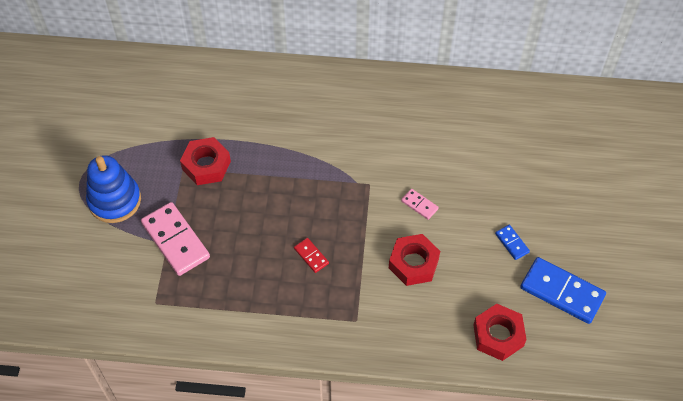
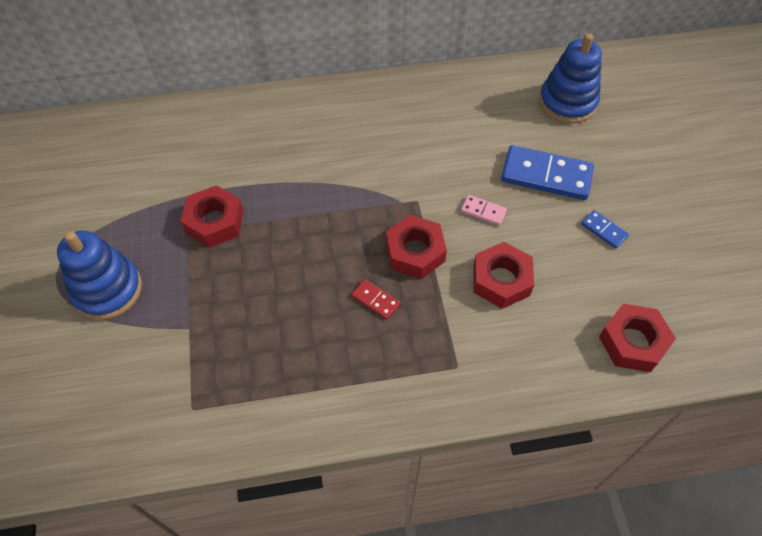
camera: 15 degrees left, 0 degrees up
pink domino [141,202,210,276] -> none
blue domino [520,257,606,324] -> blue domino moved to [501,145,594,200]
none -> red nut [386,215,447,279]
none -> blue stacking toy [539,33,602,124]

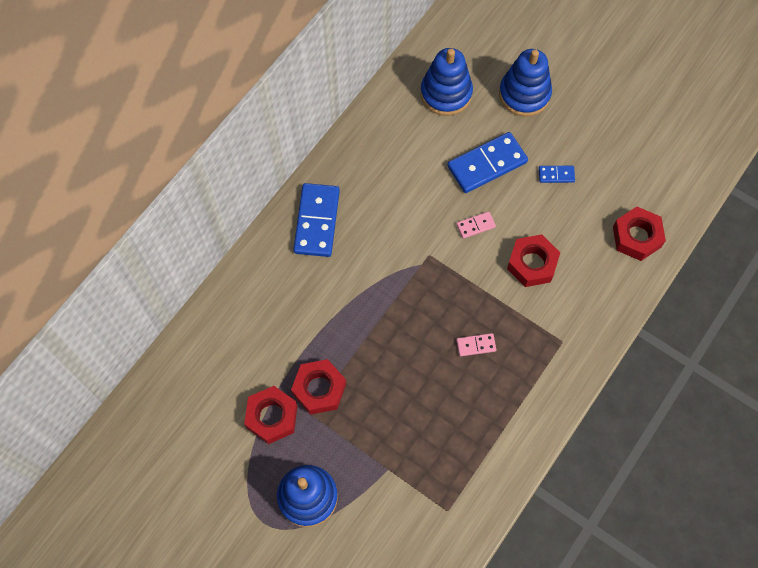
camera: 45 degrees left, 10 degrees up
red domino [351,279,400,320] -> pink domino [456,333,496,356]
red nut [386,215,447,279] -> red nut moved to [244,386,297,444]
none -> blue domino [293,183,340,257]
none -> blue stacking toy [499,49,552,117]

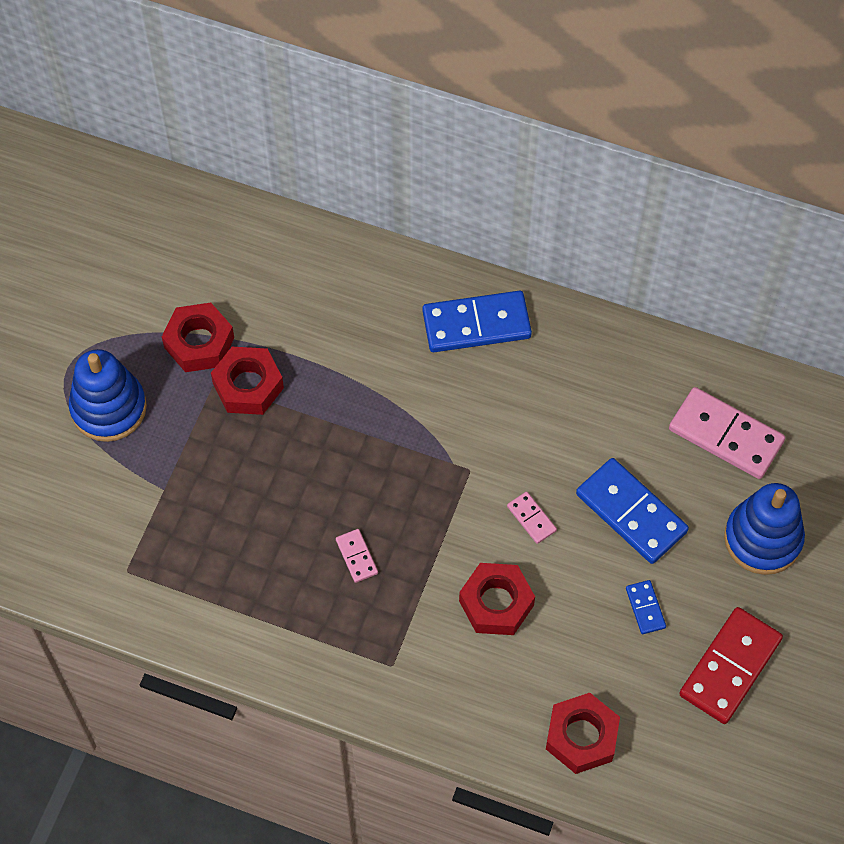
camera: 75 degrees right, 5 degrees down
blue stacking toy [421,48,473,116] -> pink domino [669,387,785,479]
none -> red domino [679,607,783,724]

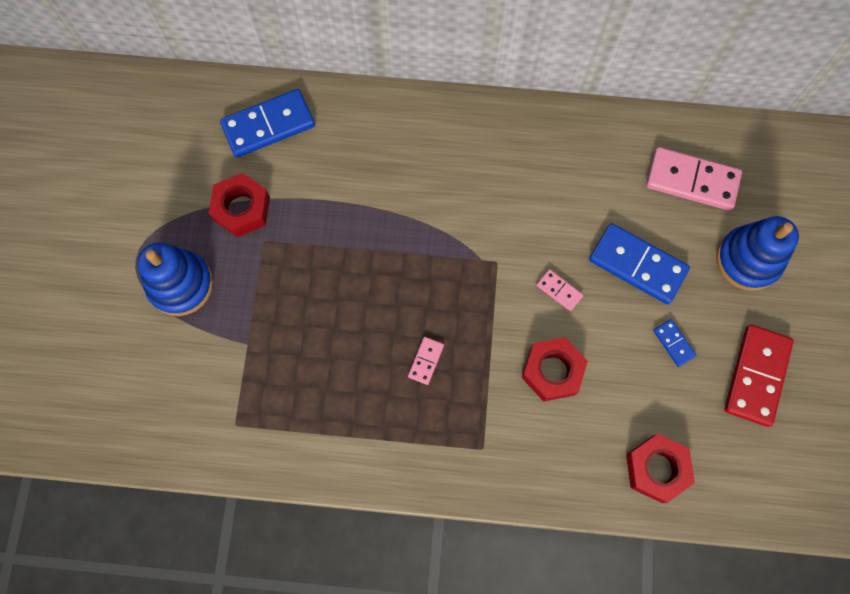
camera: 15 degrees left, 10 degrees up
red nut [211,347,284,415] -> none
pink domino [336,529,378,583] -> pink domino turned 60 degrees clockwise [408,337,444,385]
blue domino [422,291,532,352] -> blue domino moved to [220,89,315,158]

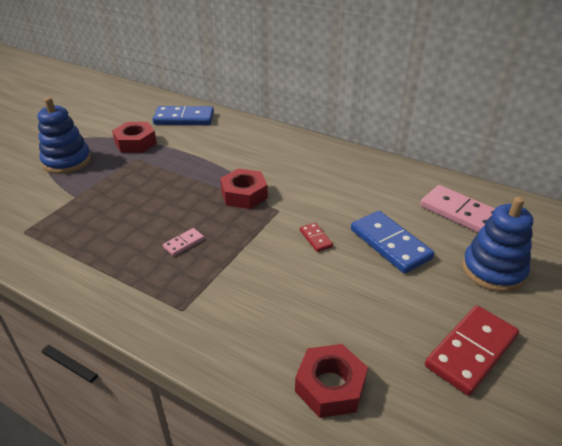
camera: 25 degrees right, 35 degrees down
red nut [522,337,588,402] -> red nut moved to [220,168,268,209]
pink domino [537,269,583,311] -> red domino [300,223,333,252]
blue domino [653,319,697,367] -> none

